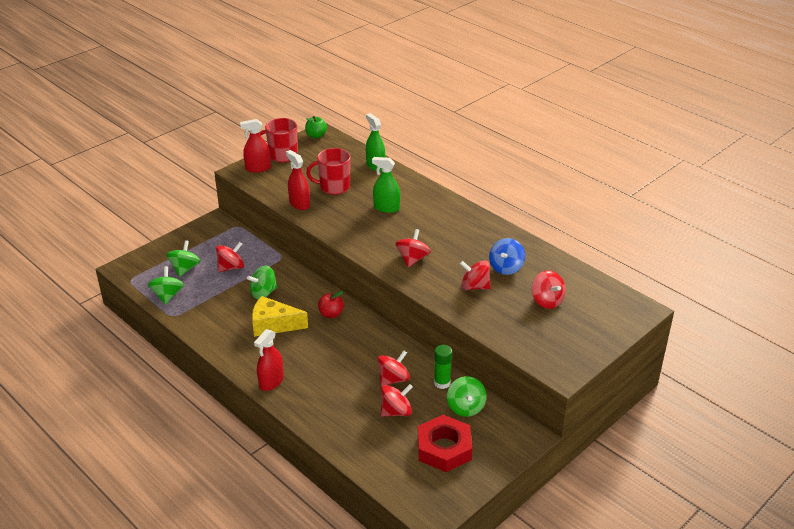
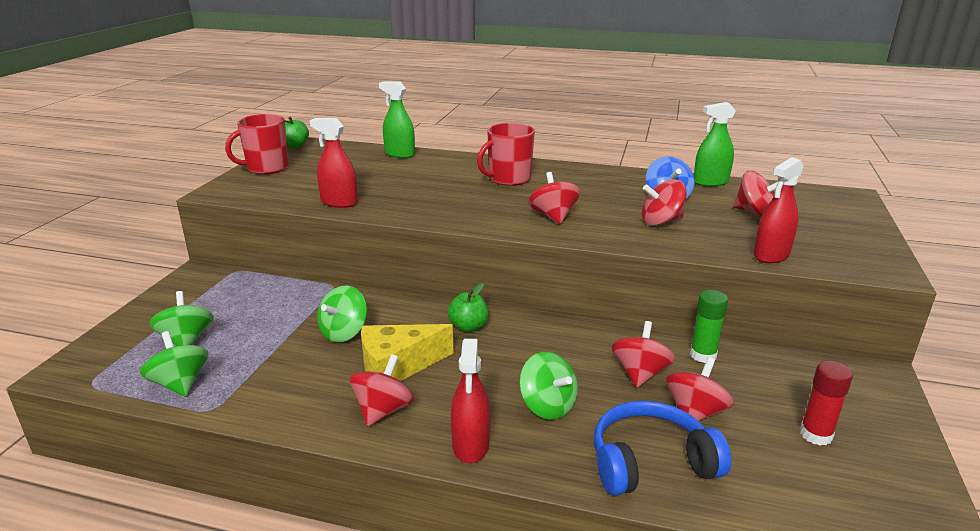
camera: 30 degrees left, 10 degrees down
red spinning top [216,242,244,272] -> red spinning top moved to [350,354,414,426]
red spray bottle [240,119,271,173] -> red spray bottle moved to [753,157,804,263]
red mug [306,148,351,195] -> red mug moved to [477,123,535,186]
red apple [318,291,344,318] -> green apple [448,283,489,332]
green spray bottle [372,157,400,213] -> green spray bottle moved to [694,102,736,187]
red nut [418,415,472,472] -> red glue stick [800,360,853,446]
green spinning top [447,376,487,417] -> green spinning top moved to [519,352,578,420]
none -> blue headphones [594,401,731,496]

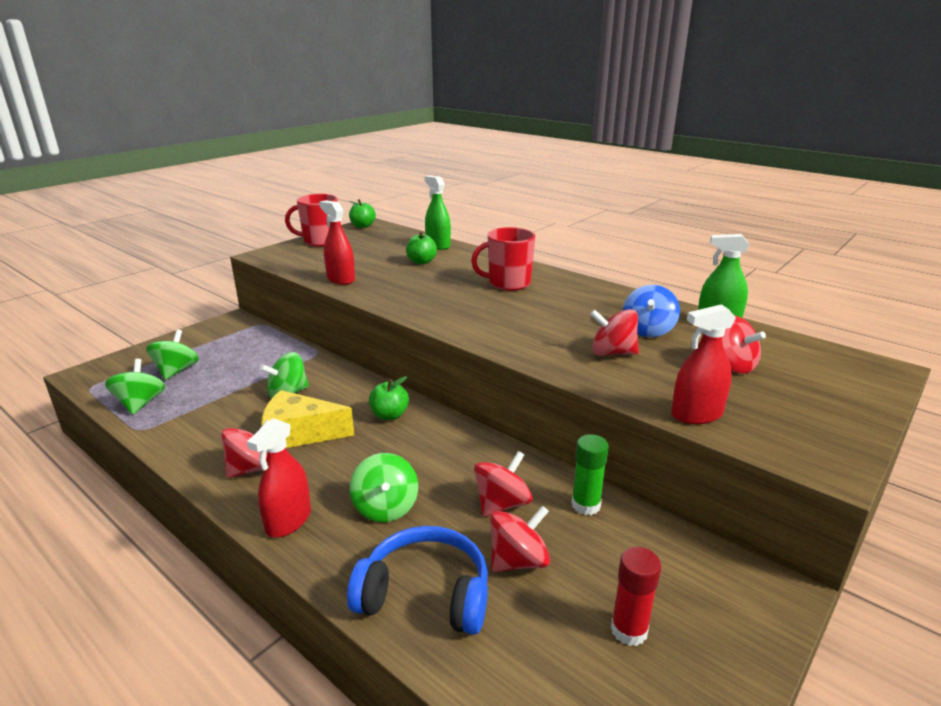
camera: 25 degrees right, 0 degrees up
red spinning top [528,172,580,224] -> none
none -> green apple [406,231,437,264]

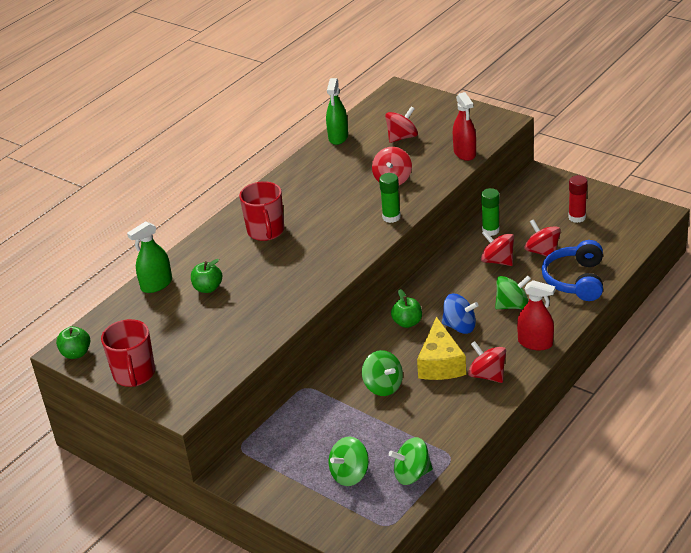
camera: 90 degrees left, 10 degrees up
green spinning top [146,329,199,380] -> green spinning top turned 45 degrees counterclockwise [329,437,369,486]
red spray bottle [319,200,355,285] -> none
blue spinning top [623,285,680,337] -> blue spinning top moved to [442,294,479,334]
none -> green glue stick [379,173,401,223]

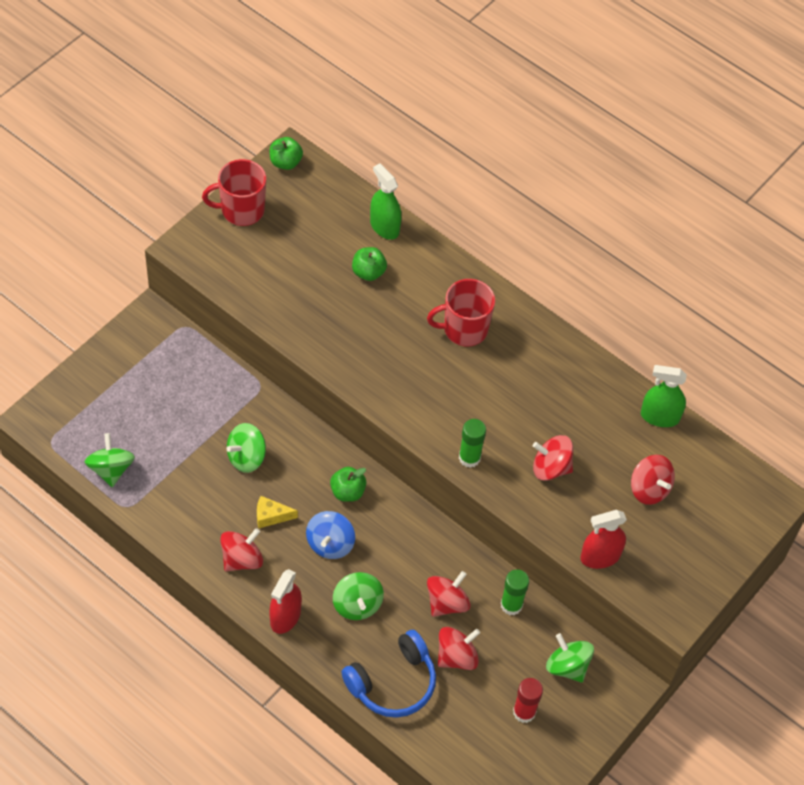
camera: 85 degrees right, 20 degrees up
green spinning top [329,437,369,486] -> green spinning top moved to [546,633,594,682]
yellow cheese [417,317,466,380] -> yellow cheese [257,496,298,528], size x0.55
blue headphones [542,240,603,301] -> blue headphones turned 135 degrees clockwise [341,630,436,718]

